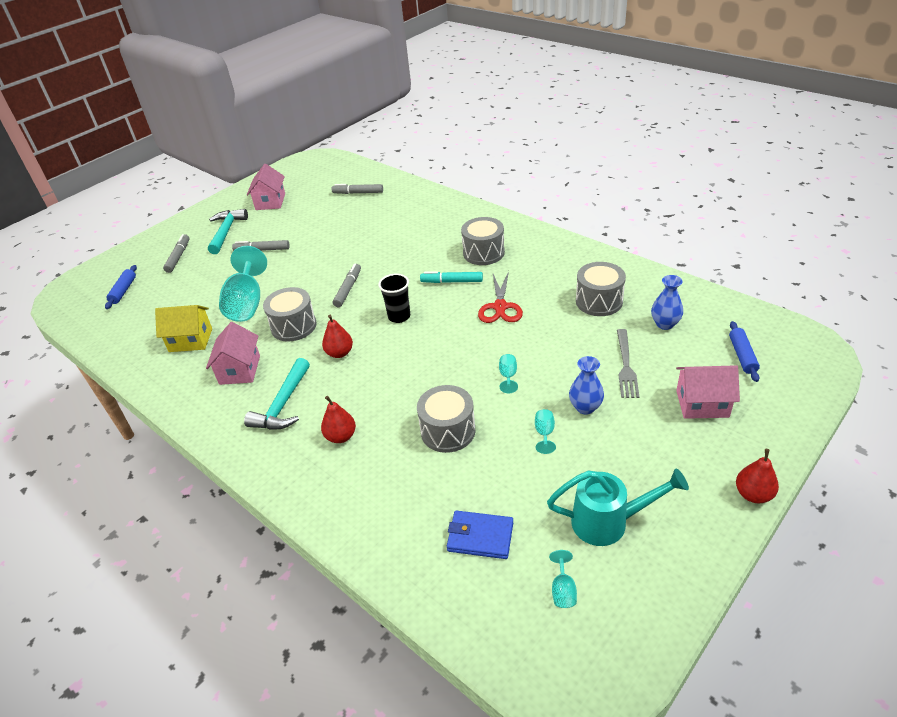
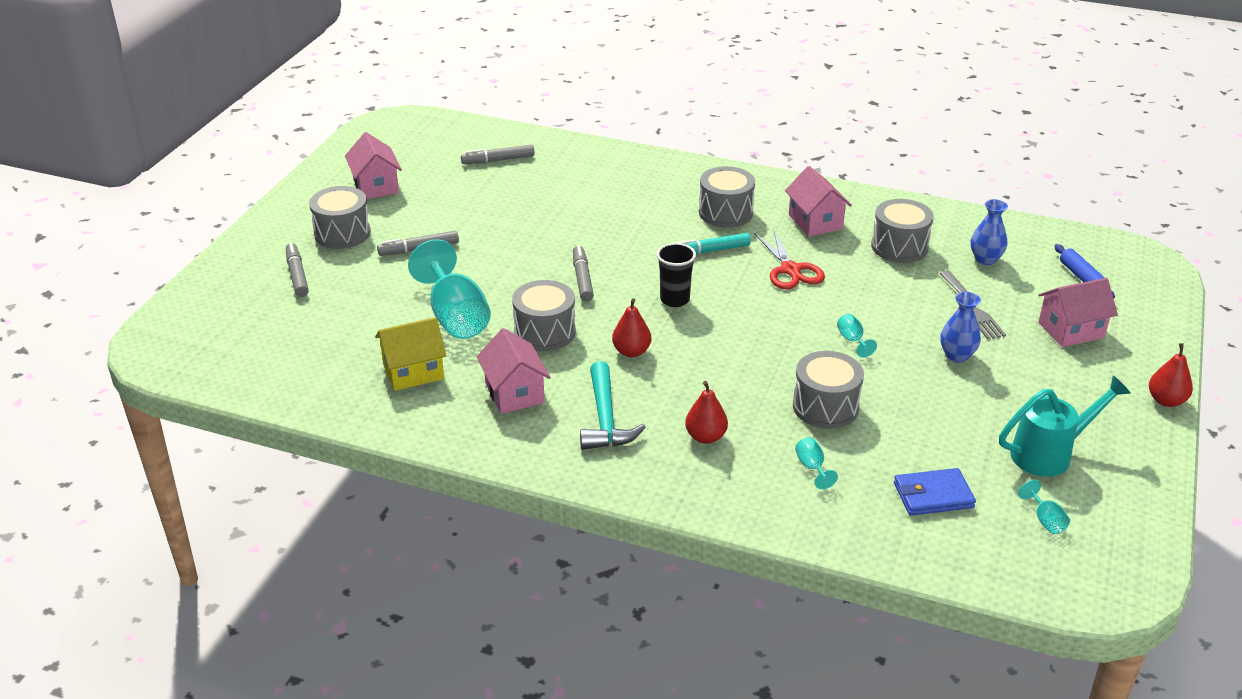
camera: 25 degrees left, 5 degrees down
blue rolling pin [105,265,137,309] -> none
turquoise hammer [208,209,248,254] -> grey drum [309,186,371,249]
turquoise goblet [535,409,556,454] -> turquoise goblet moved to [795,437,838,489]
none -> pink house [785,166,852,237]

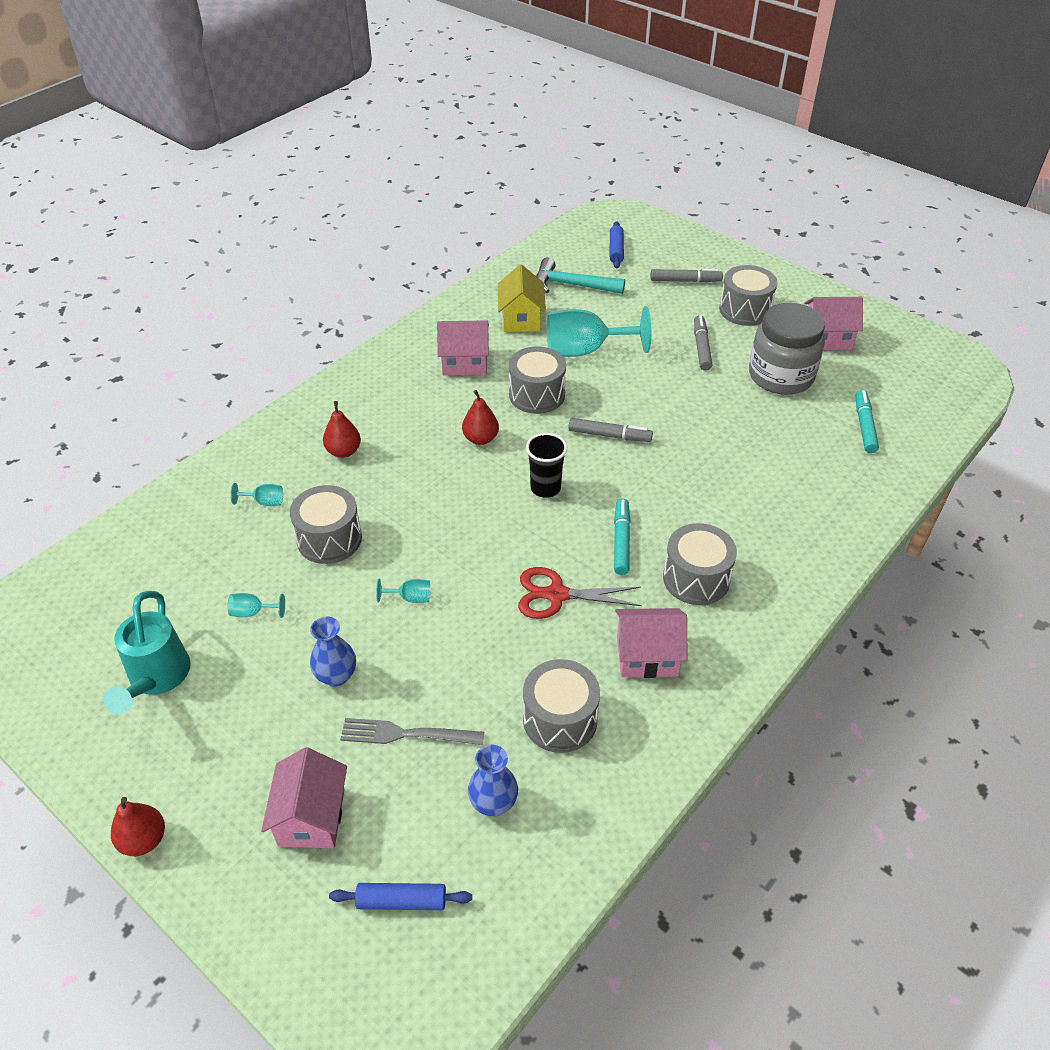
camera: 110 degrees right, 10 degrees up
grey marker [461,145,535,164] -> turquoise marker [856,390,879,453]
turquoise hammer [580,361,646,450] -> turquoise hammer moved to [536,257,625,294]
blue wallet [894,468,976,516] -> none
turquoise goblet [1018,480,1070,534] -> turquoise goblet moved to [228,593,285,618]
none -> blue rolling pin [610,221,624,268]
none -> grey jar [749,303,825,395]

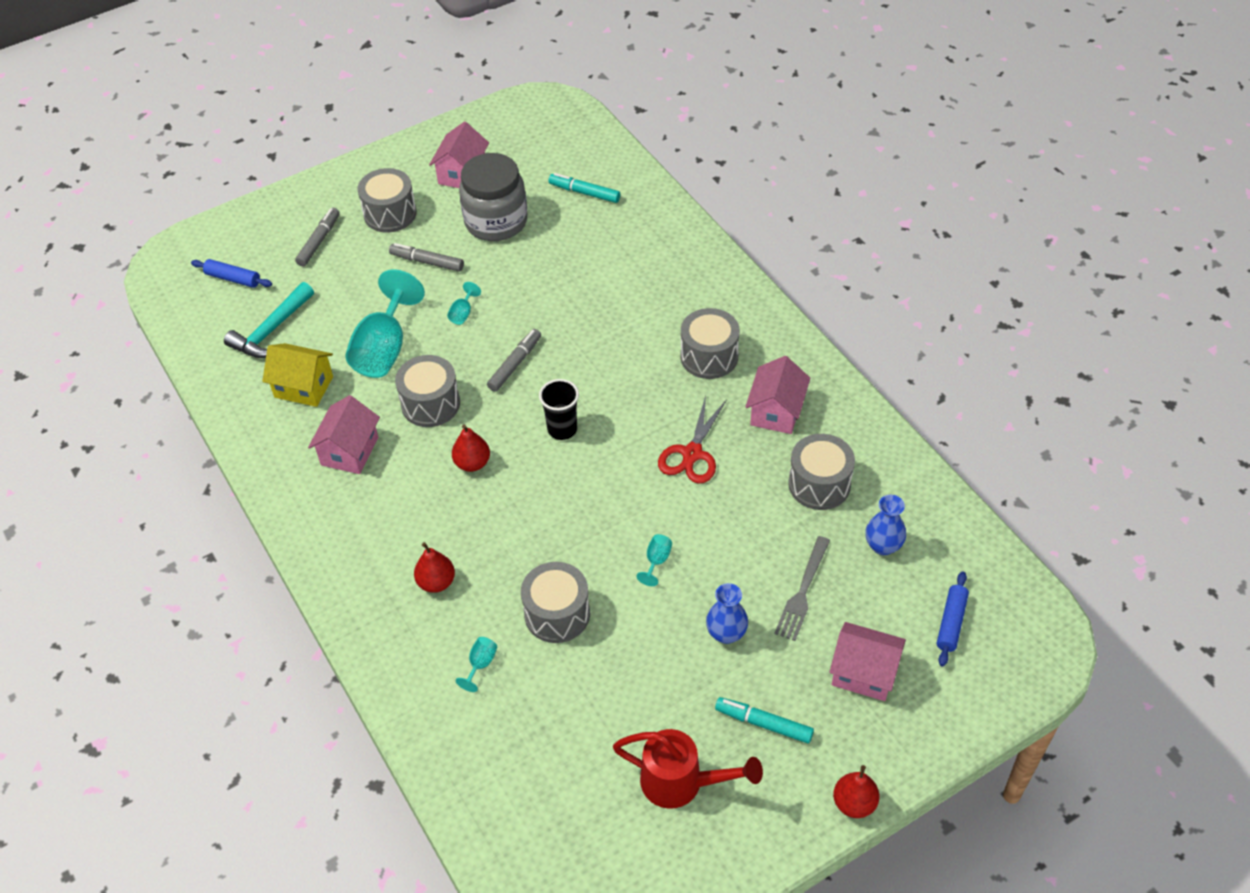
camera: 70 degrees left, 5 degrees up
turquoise watering can [103,591,191,714] -> red watering can [613,729,763,809]
turquoise goblet [228,593,285,618] -> turquoise goblet moved to [447,282,481,325]
turquoise marker [614,498,631,575] -> turquoise marker moved to [715,697,814,743]

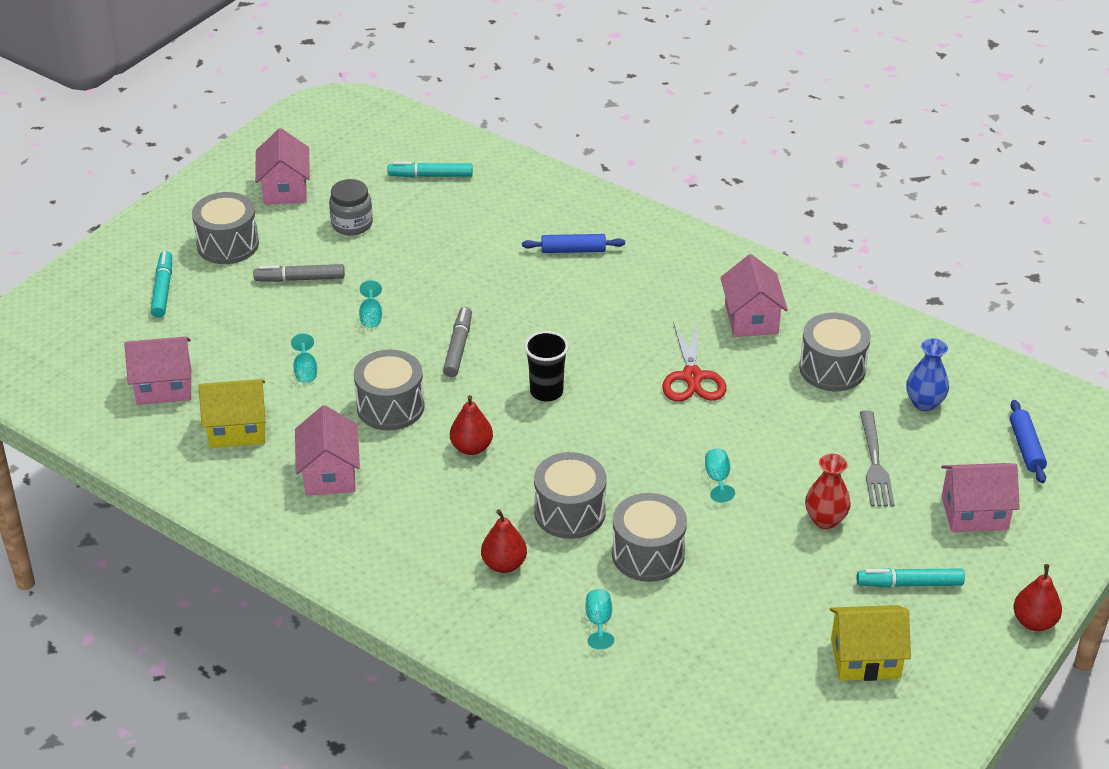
camera: 25 degrees left, 10 degrees down
blue rolling pin [191,259,272,288] -> blue rolling pin moved to [522,234,625,253]
turquoise hammer [224,282,314,358] -> pink house [124,336,191,405]
grey marker [295,208,340,267] -> turquoise marker [151,251,172,318]
turquoise goblet [345,270,425,378] -> turquoise goblet [291,333,317,383], size x0.41
grey jar [459,153,527,241] -> grey jar [329,179,373,235], size x0.57
red watering can [613,729,763,809] -> yellow house [830,605,911,681]
grey drum [681,308,740,379] -> grey drum moved to [534,452,606,539]
blue vase [706,583,748,644] -> red vase [805,454,851,529]

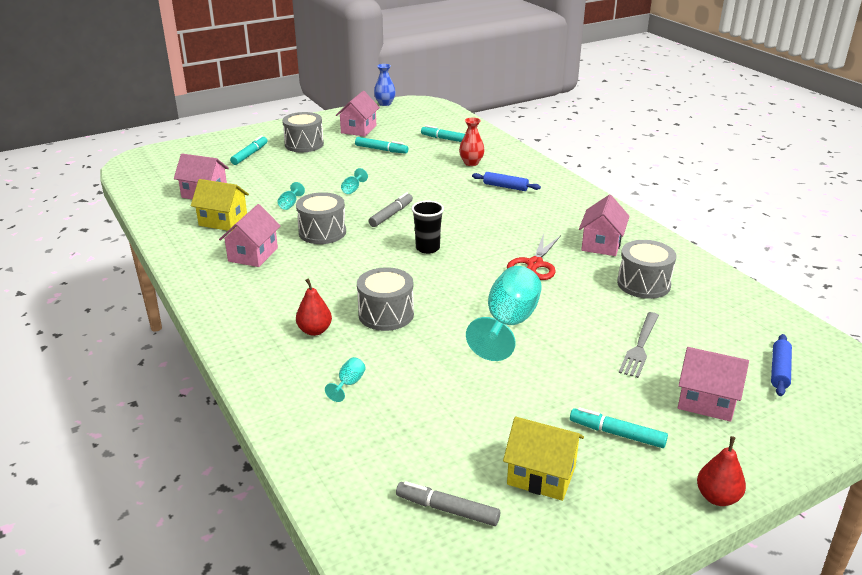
camera: 25 degrees right, 10 degrees down
grey marker [253,264,345,282] -> grey marker moved to [396,481,500,526]
grey jar [329,179,373,235] -> turquoise marker [355,137,408,154]
red pear [450,395,493,455] -> none
grey drum [612,493,687,582] -> none
turquoise goblet [705,448,735,503] -> turquoise goblet [466,266,542,361], size x2.43
red vase [805,454,851,529] -> red vase moved to [459,118,485,166]
blue vase [906,338,949,411] -> blue vase moved to [374,64,396,106]

